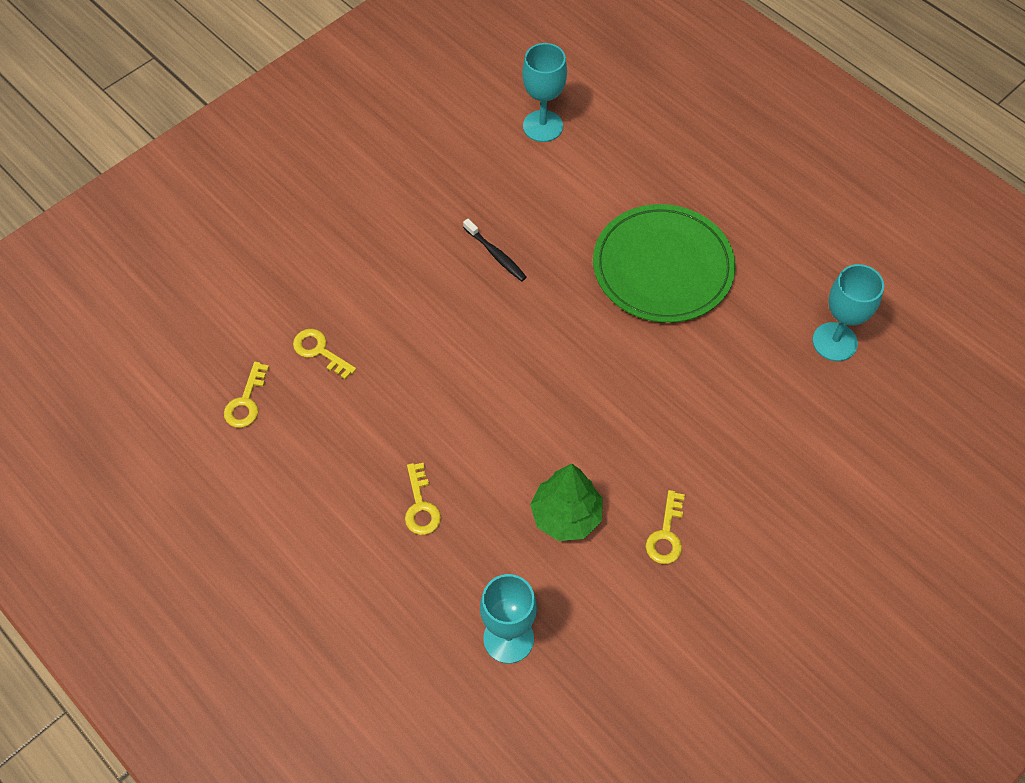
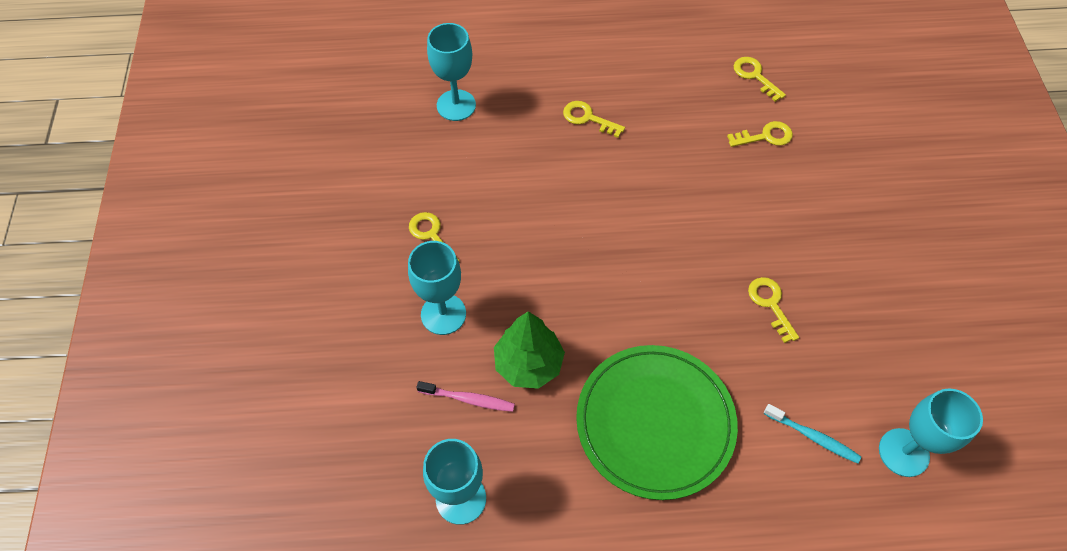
camera: 130 degrees right, 0 degrees up
black toothbrush [463,219,527,282] -> yellow key [748,277,799,343]
green tree [530,464,603,541] -> green tree moved to [494,311,565,389]
none -> turquoise goblet [408,241,466,335]
none -> pink toothbrush [416,381,515,412]
none -> turquoise toothbrush [763,404,861,464]

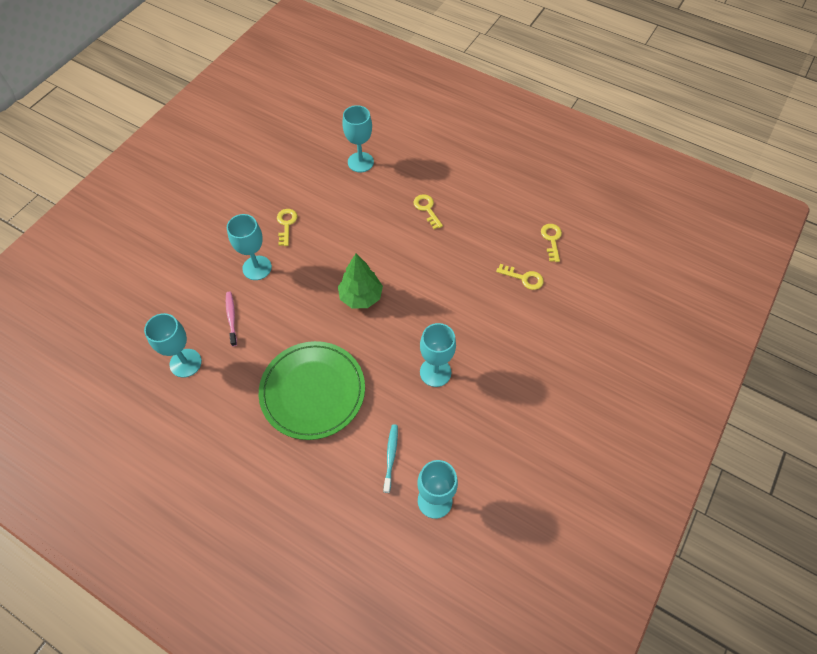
camera: 35 degrees right, 0 degrees up
pink toothbrush [416,381,515,412] -> pink toothbrush turned 150 degrees counterclockwise [226,292,237,346]
green tree [494,311,565,389] -> green tree moved to [338,254,383,308]
yellow key [748,277,799,343] -> turquoise goblet [420,323,456,387]
turquoise toothbrush [763,404,861,464] -> turquoise toothbrush turned 150 degrees counterclockwise [384,424,398,493]

